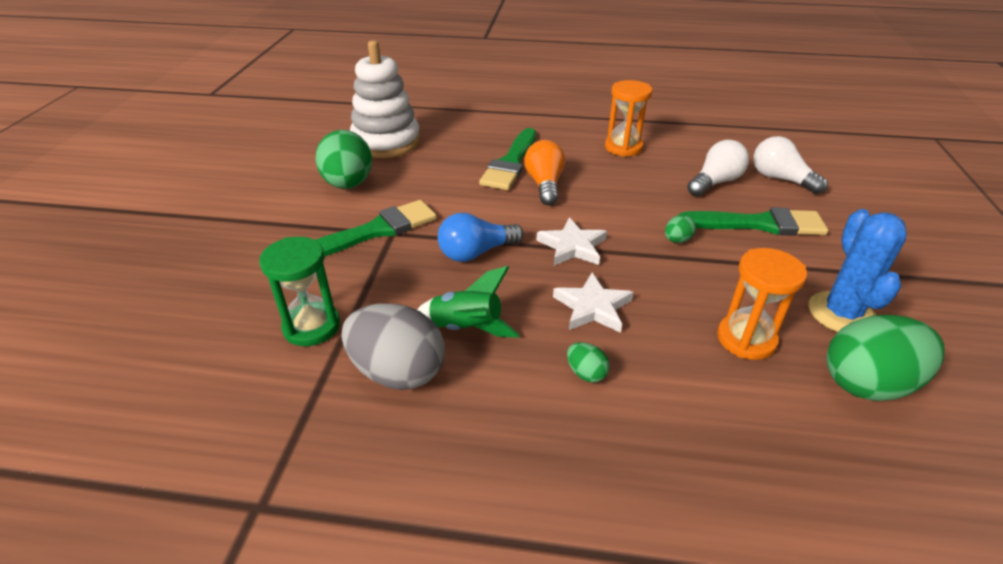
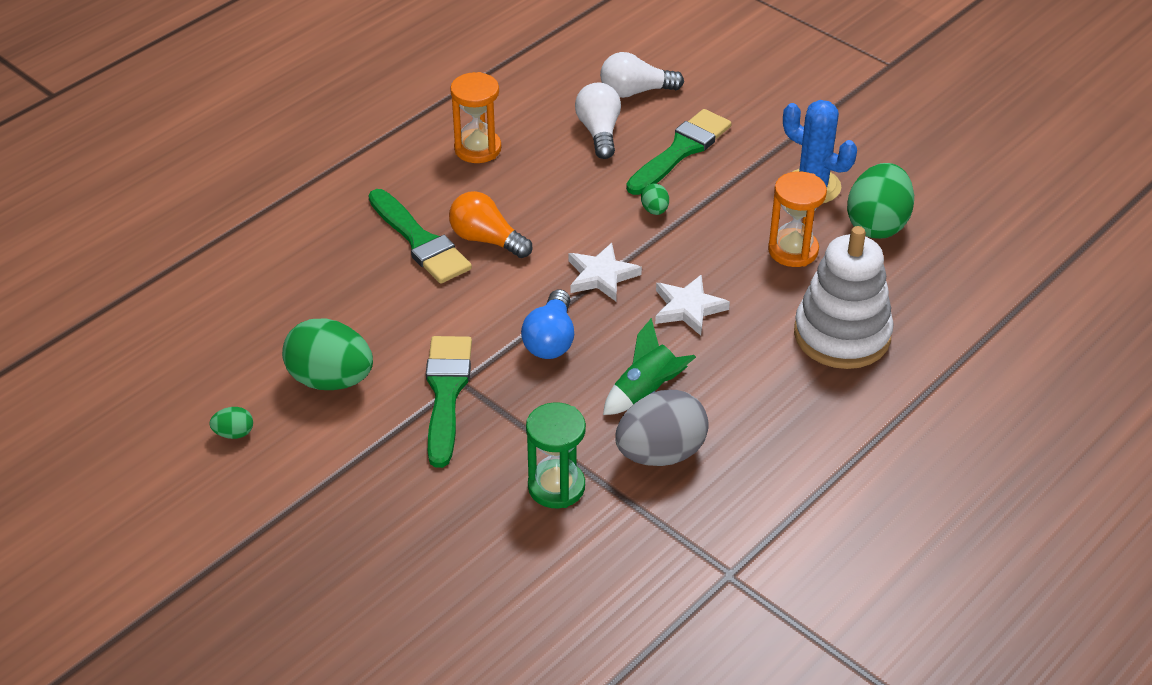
camera: 55 degrees left, 5 degrees up
white stacking toy [350,40,420,158] -> white stacking toy moved to [794,226,894,369]
green egg [567,342,610,383] -> green egg moved to [209,407,253,439]

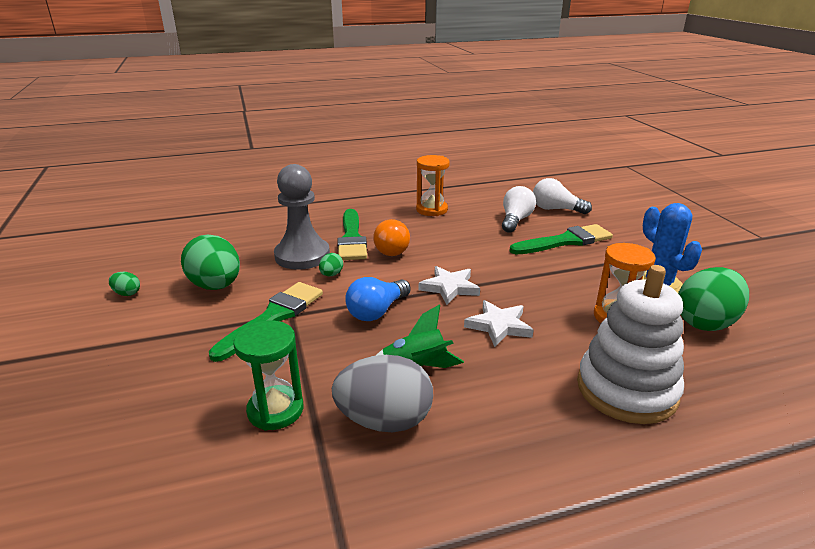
camera: 30 degrees right, 15 degrees down
orange light bulb [449,191,532,258] -> orange light bulb turned 150 degrees counterclockwise [373,219,410,256]
green egg [641,184,669,215] -> green egg moved to [319,253,343,276]
none -> grey pawn [274,164,330,270]

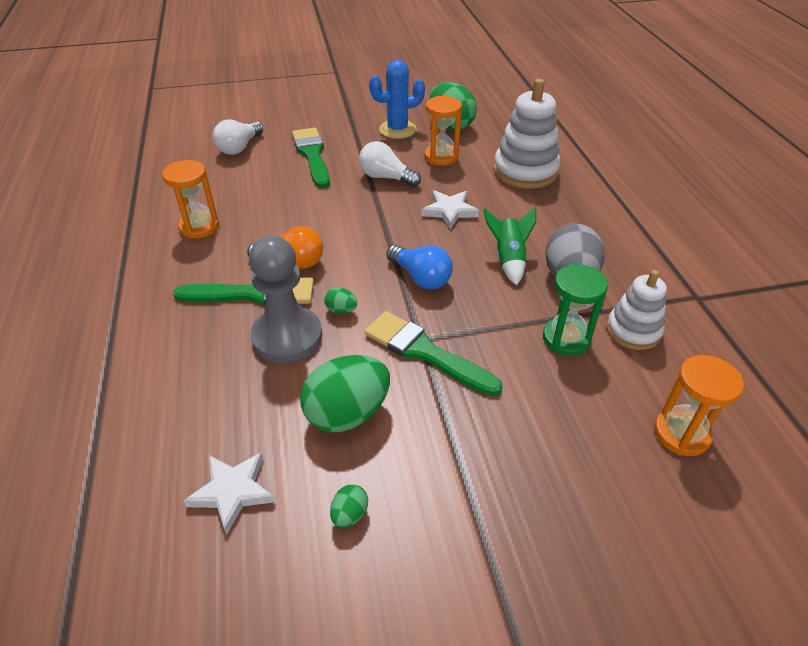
camera: 85 degrees left, 15 degrees up
white star [419,266,480,305] -> white star moved to [184,452,275,535]
white light bulb [502,186,536,233] -> white light bulb moved to [359,141,421,187]
none -> white stacking toy [606,270,667,350]
none -> orange hourglass [654,355,744,456]

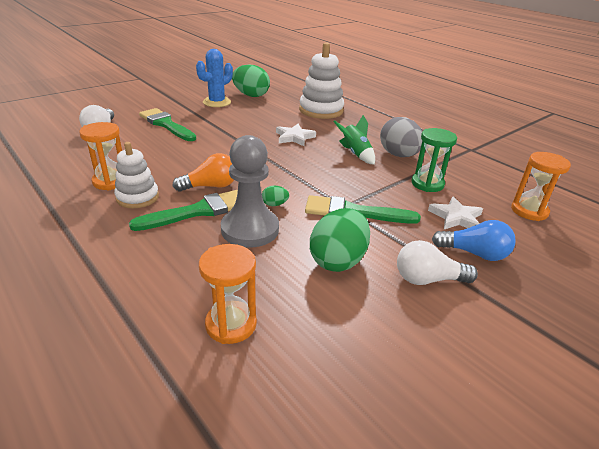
camera: 30 degrees left, 10 degrees down
white star [184,452,275,535] -> white star moved to [428,196,483,229]
green egg [330,484,368,528] -> none
white light bulb [359,141,421,187] -> white light bulb moved to [397,240,478,285]
blue light bulb [386,245,453,289] -> blue light bulb moved to [432,220,516,261]
orange hourglass [424,96,462,166] -> orange hourglass moved to [199,244,257,344]
white stacking toy [606,270,667,350] -> white stacking toy moved to [114,142,159,208]

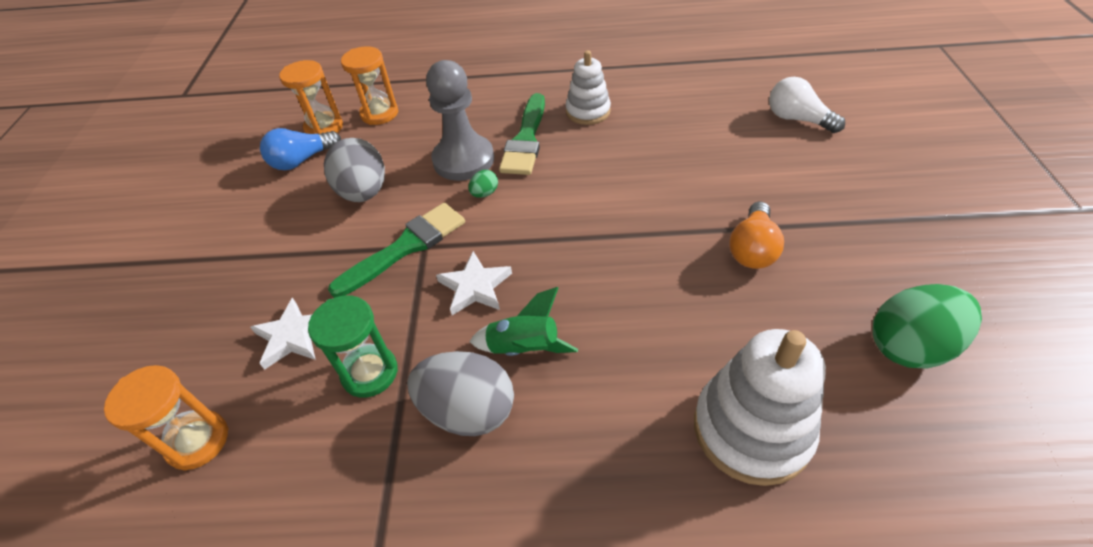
camera: 135 degrees right, 15 degrees up
orange hourglass [79,122,122,190] -> orange hourglass moved to [279,60,343,134]
green brush [139,108,196,141] -> none
orange light bulb [173,153,234,192] -> orange light bulb moved to [729,202,784,269]
blue cactus [196,49,233,107] -> none
white star [276,124,316,146] -> white star moved to [436,251,512,315]
green egg [310,208,370,272] -> grey egg [324,138,385,202]
white light bulb [397,240,478,285] -> none
blue light bulb [432,220,516,261] -> blue light bulb moved to [260,128,341,170]

